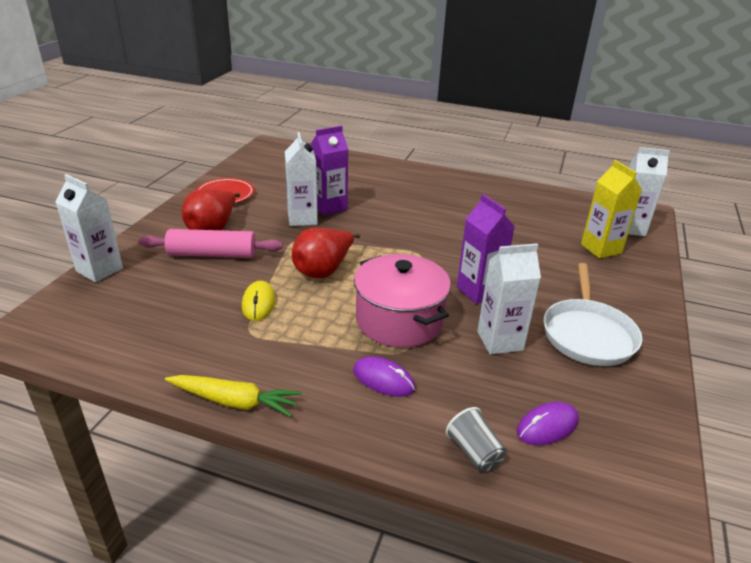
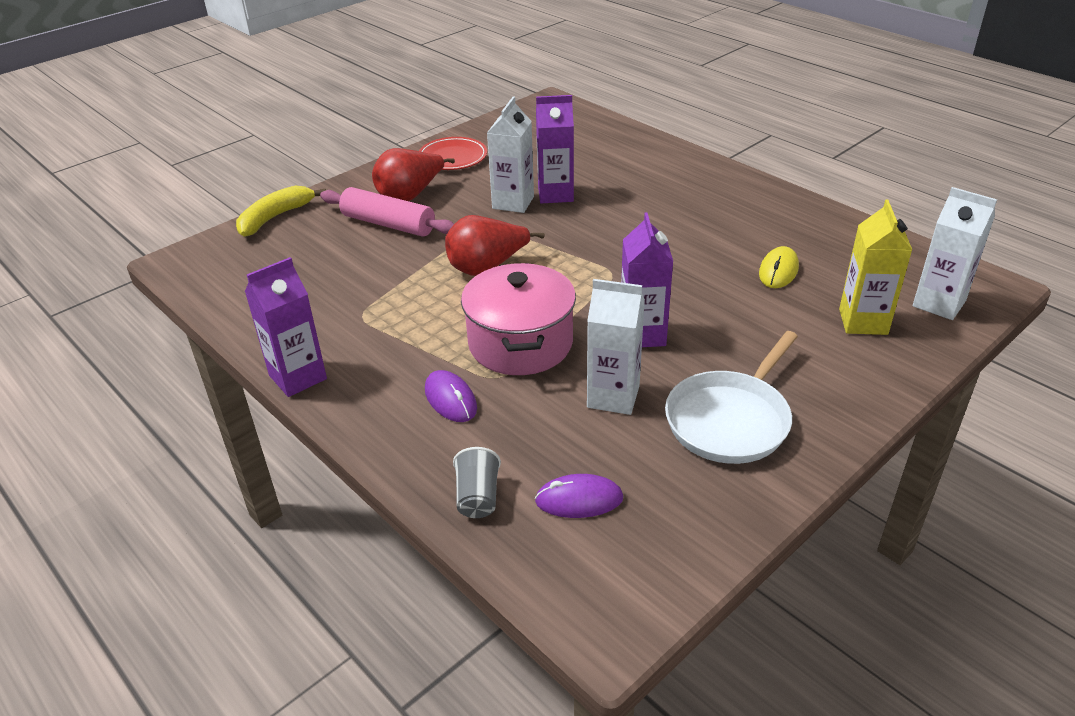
camera: 30 degrees right, 5 degrees up
white carton [56,174,123,282] -> yellow banana [236,186,326,237]
yellow carrot [165,375,301,417] -> purple carton [245,257,327,397]
yellow mouse [242,281,275,321] -> yellow mouse moved to [759,246,799,288]

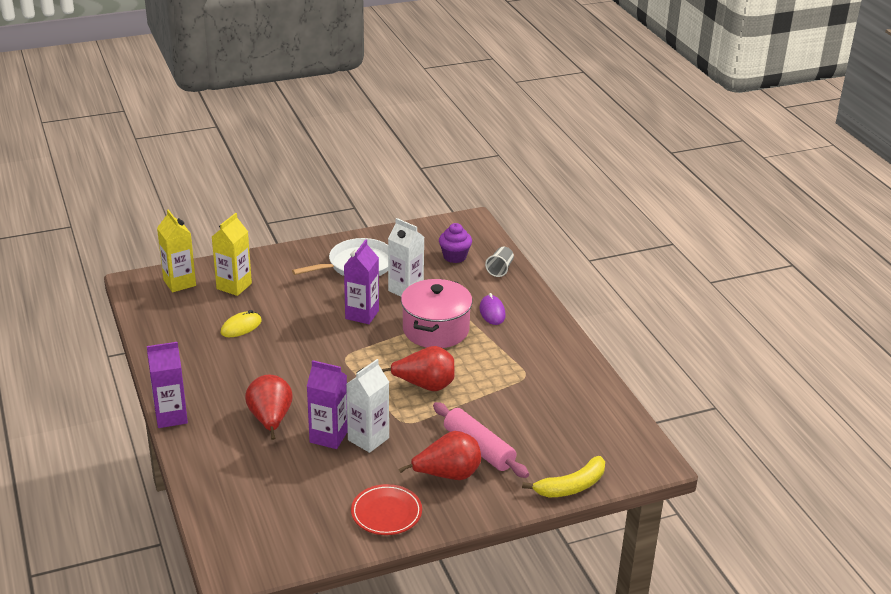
camera: 160 degrees left, 5 degrees down
purple carton [245,257,327,397] -> purple carton moved to [147,342,188,428]
purple mouse [535,474,623,518] -> purple cupcake [439,223,472,263]
white carton [913,187,997,320] -> yellow carton [157,209,196,292]
none -> red pear [245,375,293,440]

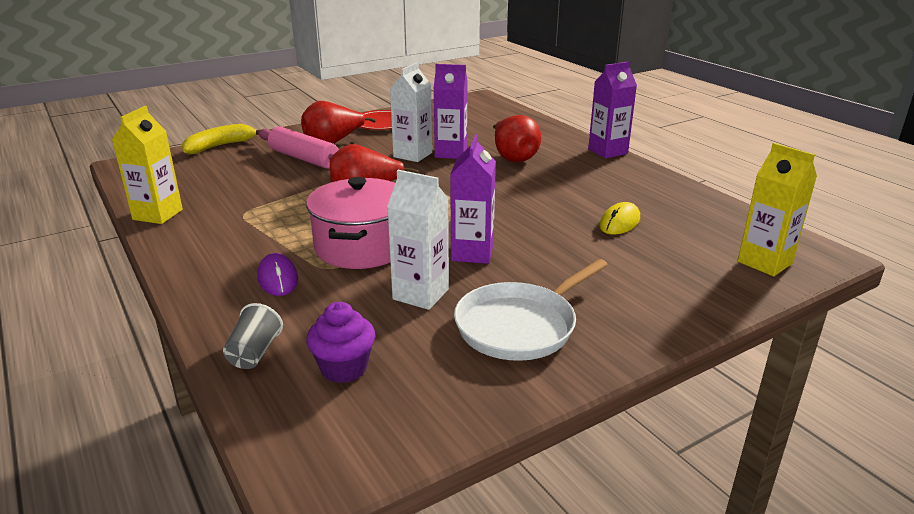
camera: 170 degrees right, 5 degrees down
yellow carton [212,213,252,296] -> yellow carton moved to [112,106,183,224]

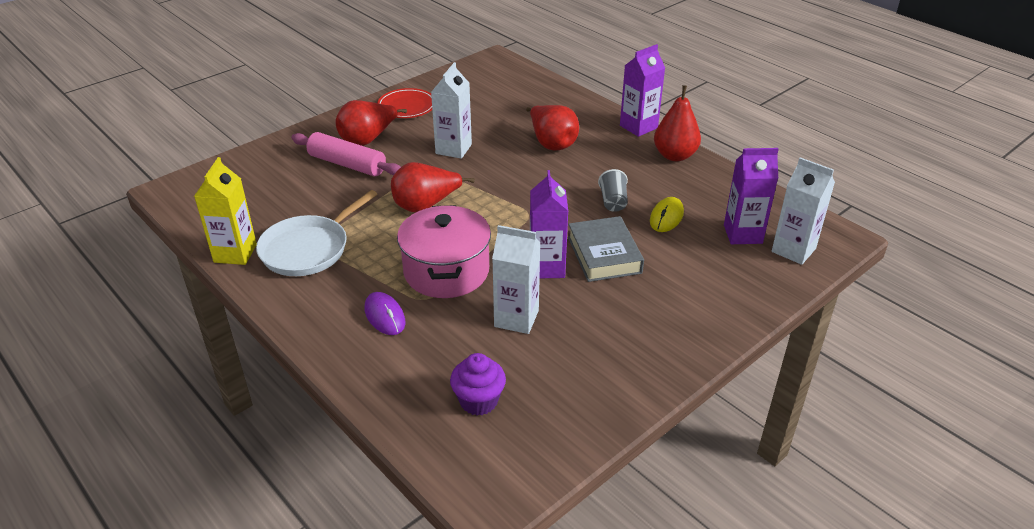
camera: 10 degrees left, 10 degrees up
yellow banana [182,124,259,155] -> none
grey cup [223,303,283,369] -> grey cup moved to [598,169,628,212]
purple carton [434,64,468,159] -> purple carton moved to [724,148,779,244]
white pan [454,259,608,361] -> white pan moved to [256,190,377,276]
yellow carton [738,143,817,276] -> white carton [772,157,835,265]
none -> grey book [568,216,644,282]
none -> red pear [654,85,701,161]

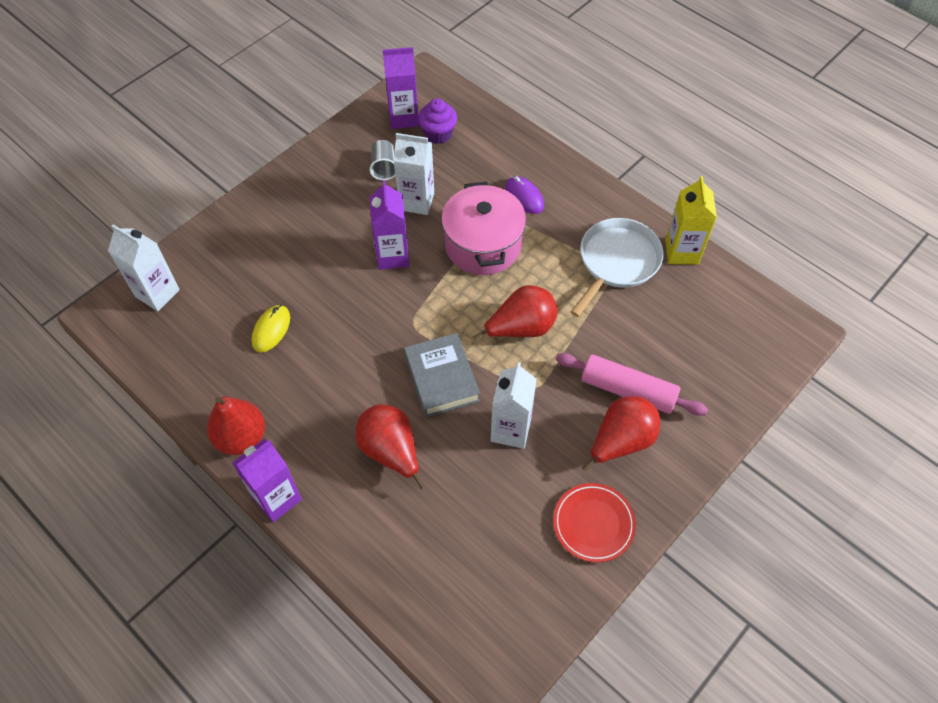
camera: 175 degrees right, 20 degrees up
grey book [568,216,644,282] -> grey book moved to [404,333,480,417]
grey cup [598,169,628,212] -> grey cup moved to [369,140,395,180]
purple carton [724,148,779,244] -> purple carton moved to [383,47,419,129]

